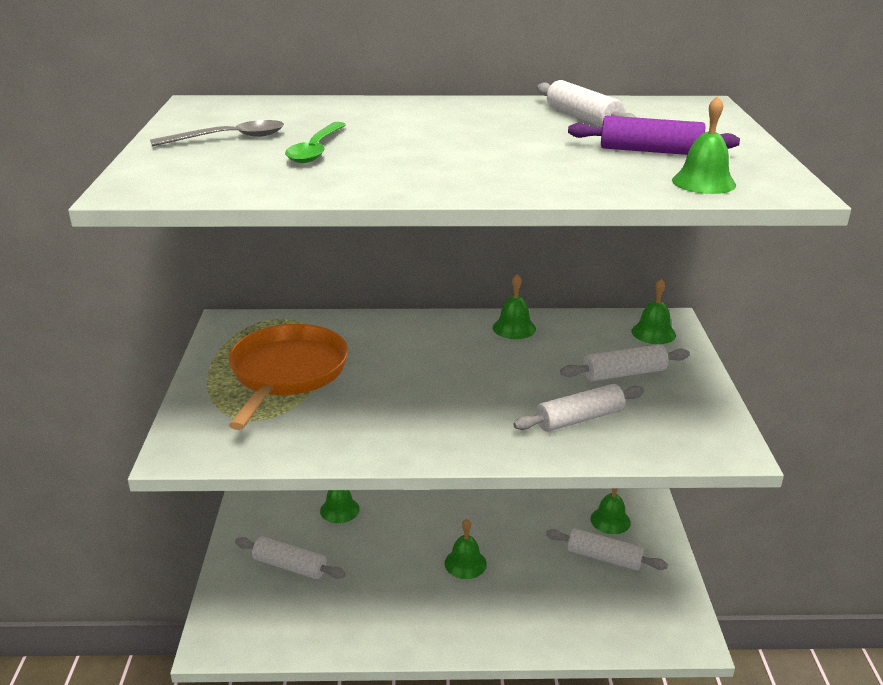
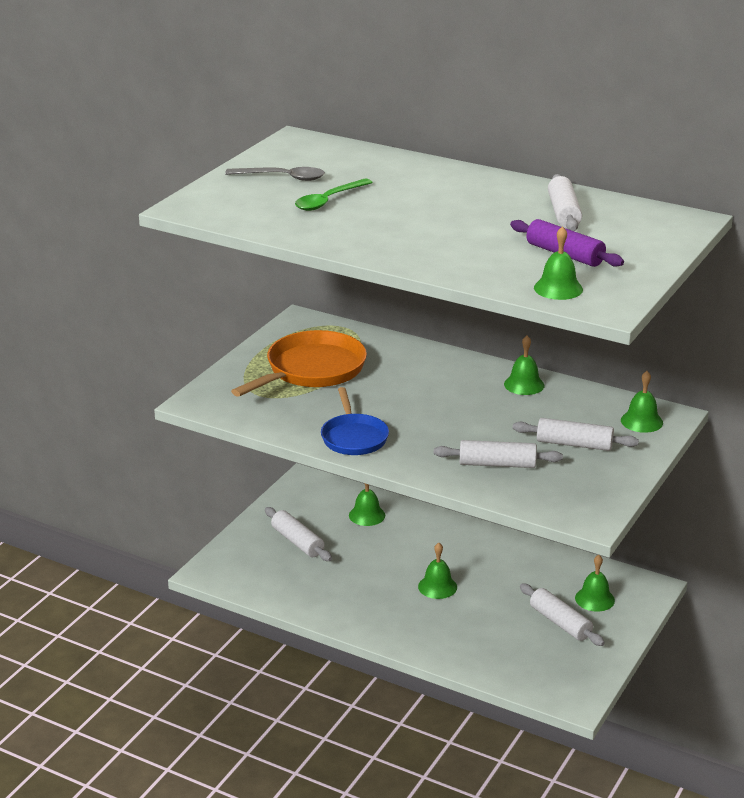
camera: 30 degrees right, 0 degrees up
none -> blue pan [321,387,389,455]

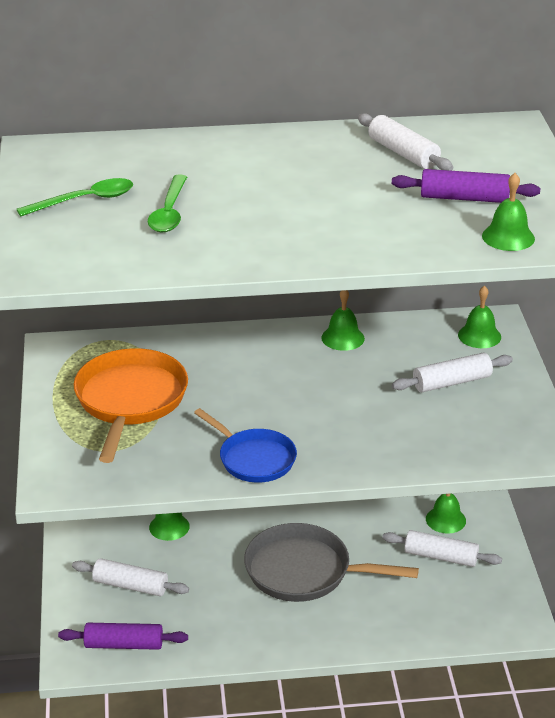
camera: 35 degrees left, 5 degrees up
grey spoon [225,167,325,181] -> green spoon [16,178,133,216]
green bell [418,543,457,599] -> grey pan [244,523,419,602]
white rolling pin [434,440,563,468] -> none
none -> purple rolling pin [58,623,188,650]

